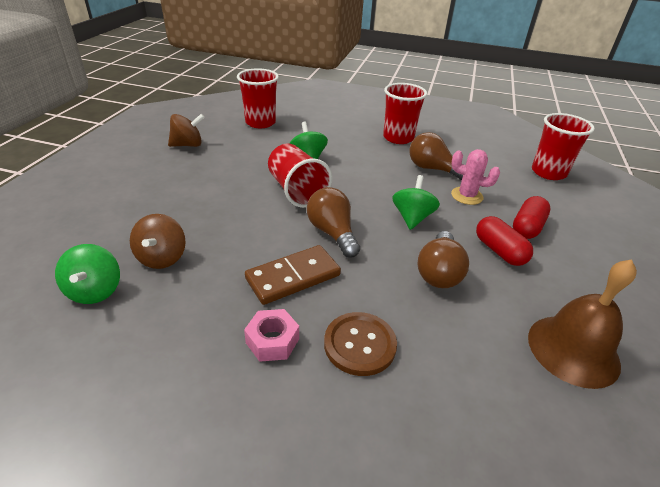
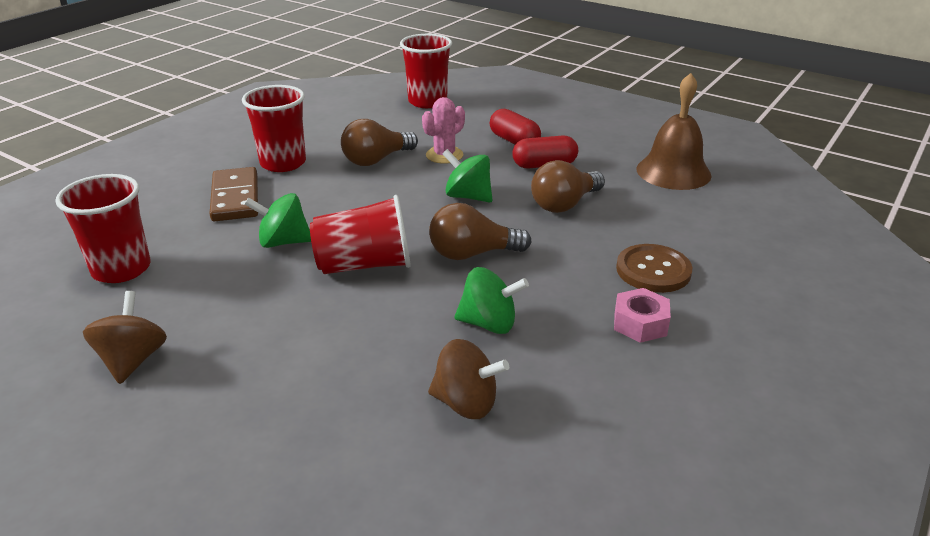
camera: 70 degrees left, 5 degrees down
green spinning top [55,244,120,304] -> green spinning top moved to [454,267,529,334]
brown domino [245,245,341,305] -> brown domino moved to [209,167,258,221]
brown light bulb [417,231,469,288] -> brown light bulb turned 105 degrees clockwise [531,160,605,213]

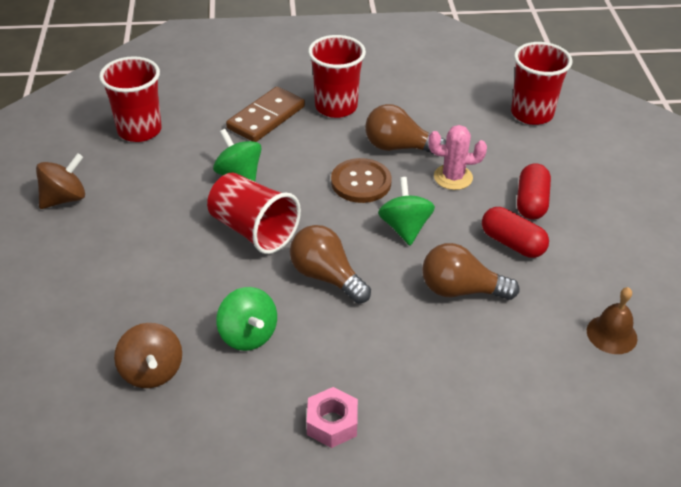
camera: 50 degrees right, 10 degrees up
brown button [616,244,693,293] -> brown button moved to [331,158,392,203]
brown bell [637,73,711,190] -> brown bell [587,287,638,354], size x0.58

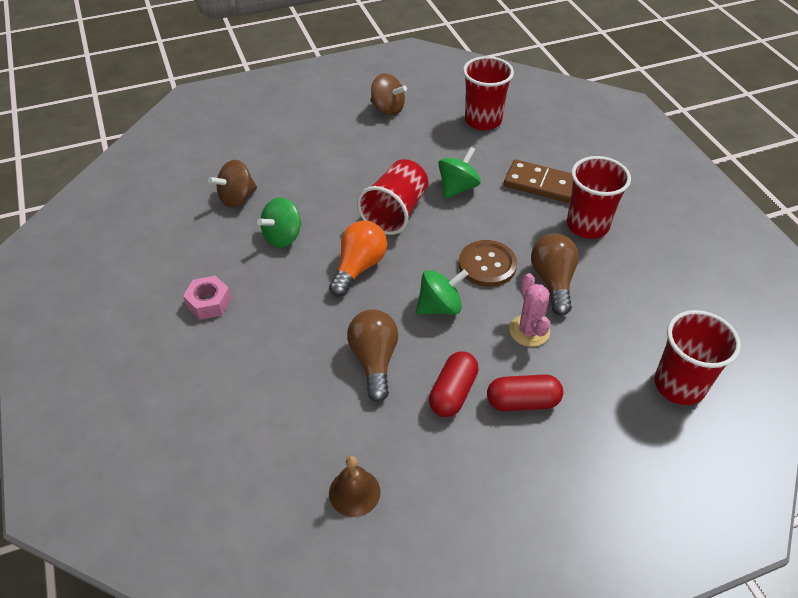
camera: 75 degrees right, 5 degrees up
brown light bulb [290,225,371,304] -> orange light bulb [329,221,387,296]

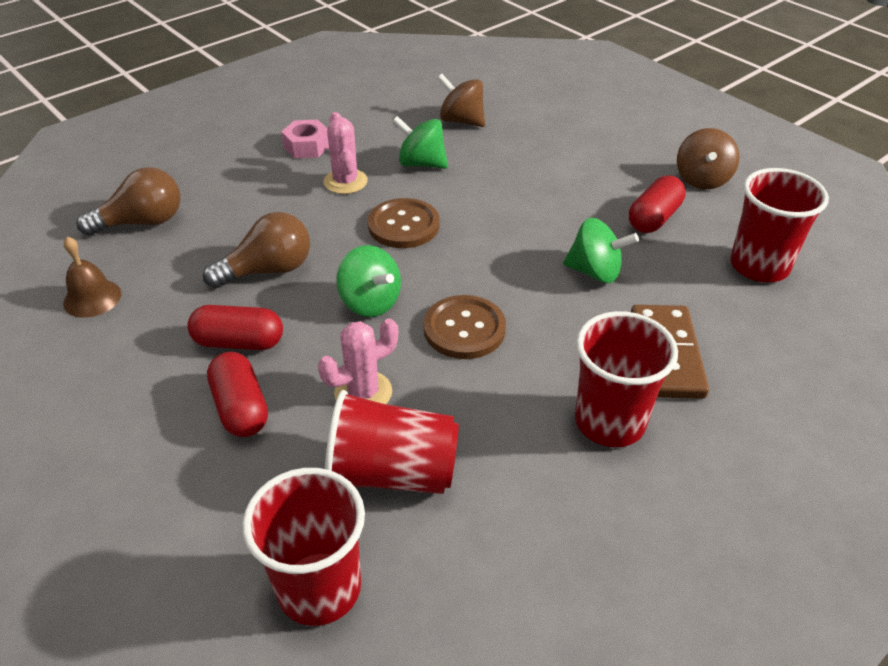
camera: 70 degrees right, 5 degrees down
orange light bulb [329,221,387,296] -> brown button [368,198,440,248]
red cup [357,159,428,235] -> red cup moved to [325,390,459,494]
brown light bulb [531,234,579,316] -> brown light bulb moved to [76,167,181,236]
none -> pink cactus [324,112,368,194]
none -> red capsule [629,176,686,233]

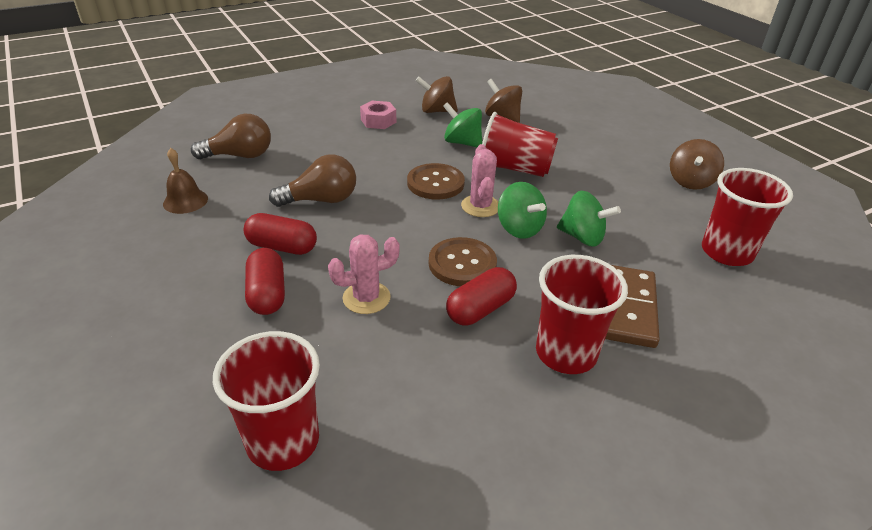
camera: 10 degrees right, 5 degrees down
pink cactus [324,112,368,194] -> pink cactus moved to [461,144,498,217]
red cup [325,390,459,494] -> red cup moved to [482,112,558,177]
green spinning top [336,245,401,317] -> green spinning top moved to [498,182,547,239]
red capsule [629,176,686,233] -> red capsule moved to [446,267,517,325]
none -> brown spinning top [416,76,458,113]

